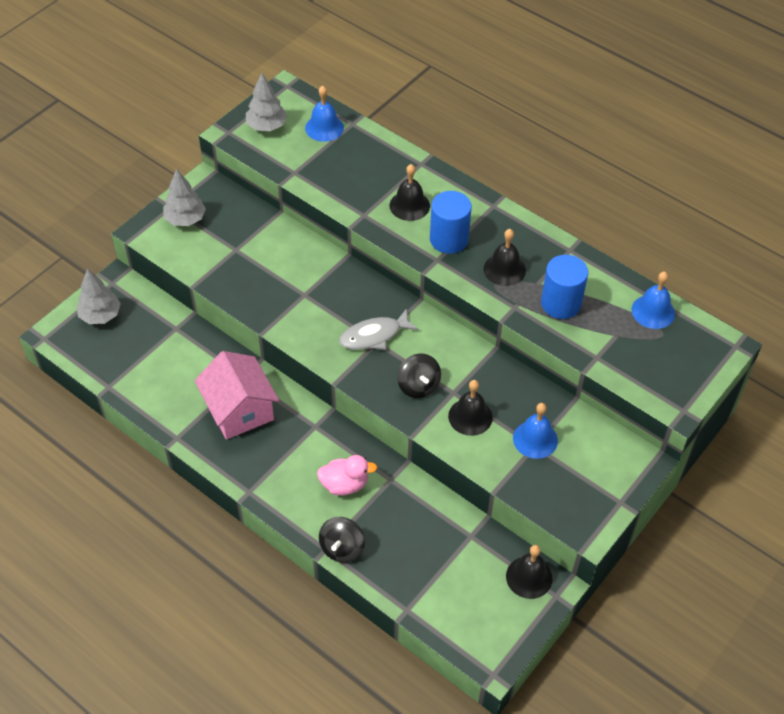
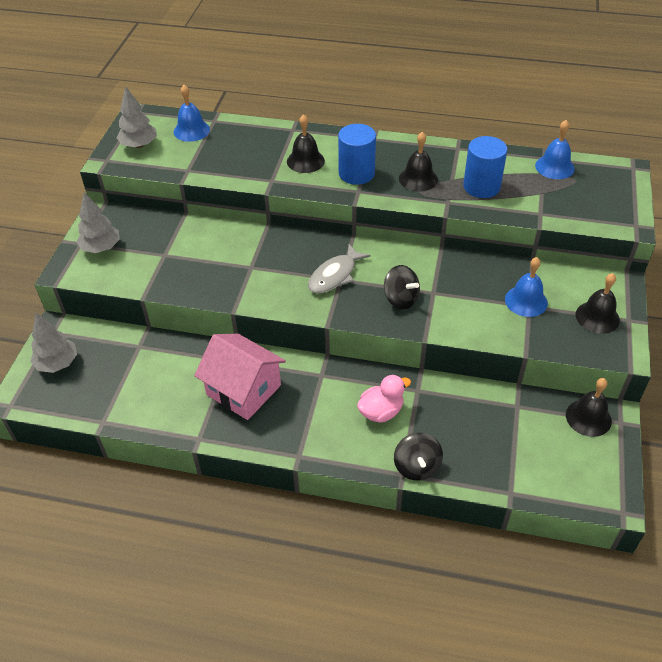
camera: 25 degrees left, 5 degrees down
black bell [448,380,493,436] -> black bell moved to [575,273,620,334]

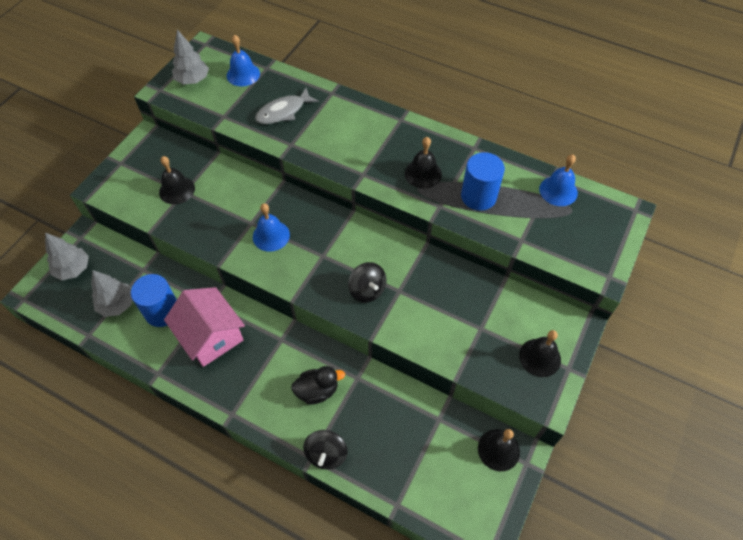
camera: 15 degrees right, 10 degrees up
grey tree [76,193,120,253] -> grey tree moved to [91,270,132,317]
black bell [287,114,325,173] -> black bell moved to [159,156,195,204]
grey fish [308,244,371,293] -> grey fish moved to [255,88,319,124]
blue cylinder [338,124,376,185] -> blue cylinder moved to [131,274,177,327]
pink duck [357,375,411,423] -> black duck [291,366,345,405]
blue bell [505,257,548,317] -> blue bell moved to [253,203,290,252]

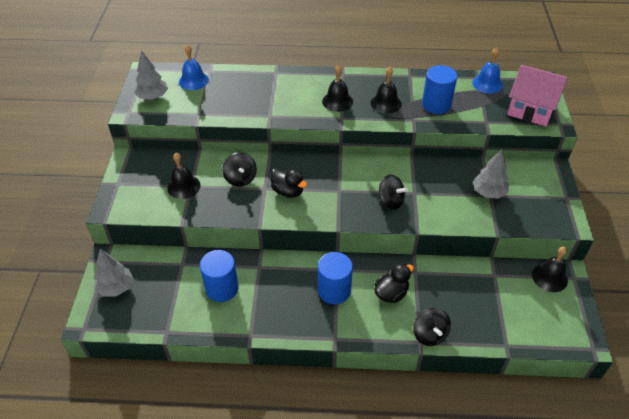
camera: 25 degrees left, 10 degrees down
grey tree [91,270,132,317] -> grey tree moved to [472,149,509,199]
pink house [164,287,245,367] -> pink house moved to [507,65,568,126]
blue bell [253,203,290,252] -> black duck [270,168,307,198]
grey fish [255,88,319,124] -> none
black bell [519,330,561,377] -> black bell moved to [322,65,353,112]
none -> black spinning top [222,152,257,187]
none -> blue cylinder [318,252,353,304]

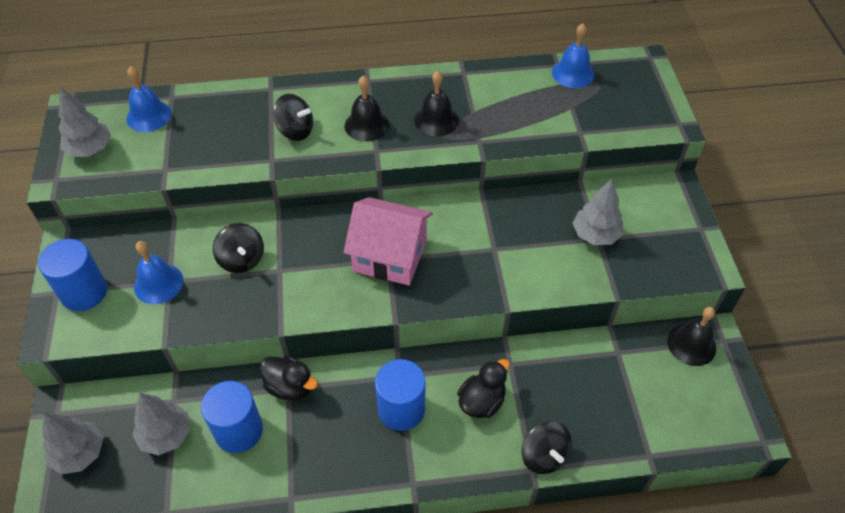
camera: 10 degrees left, 5 degrees up
black bell [167,153,200,199] -> blue bell [134,241,183,304]
black duck [270,168,307,198] -> black duck moved to [259,356,318,401]
black spinning top [378,174,408,210] -> black spinning top moved to [273,94,313,141]
blue cylinder [422,65,457,114] -> blue cylinder moved to [38,239,107,311]
pink house [507,65,568,126] -> pink house moved to [344,197,433,285]
none -> grey tree [132,393,190,456]

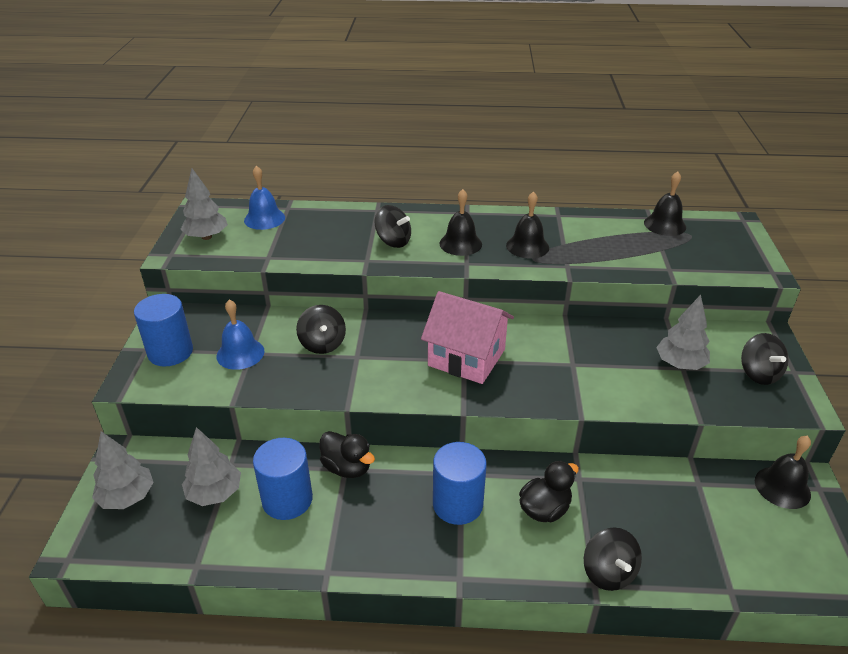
camera: 10 degrees right, 15 degrees down
blue bell [552,23,594,88] -> black bell [644,171,686,236]
none -> black spinning top [741,333,789,385]

